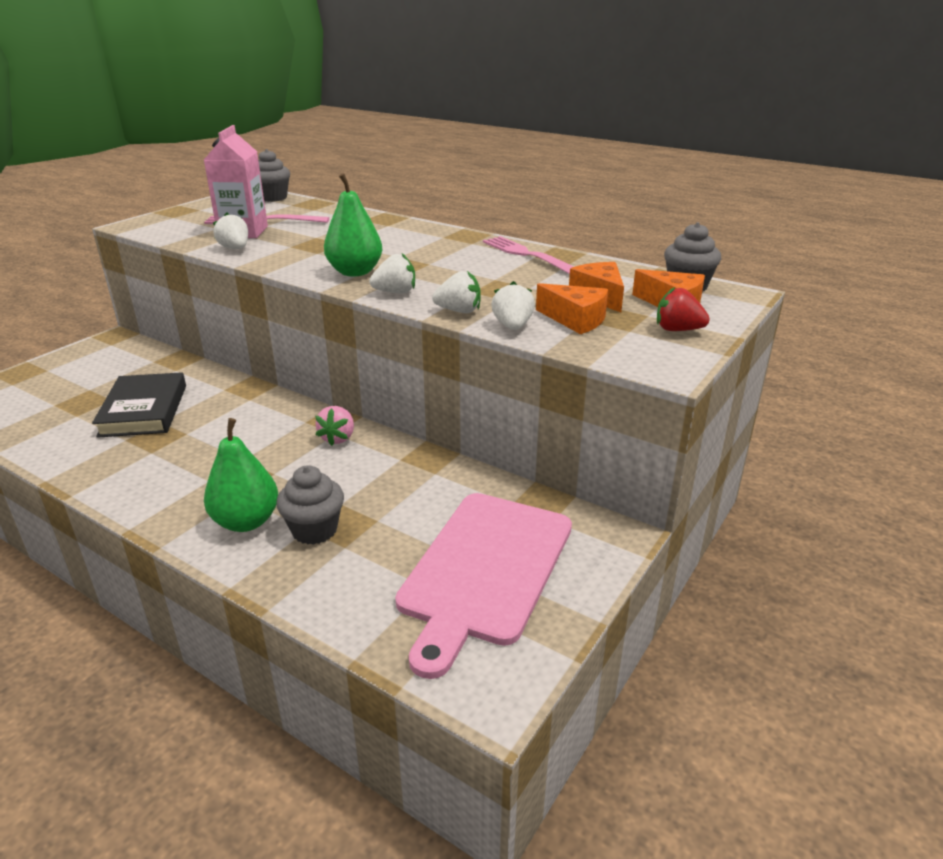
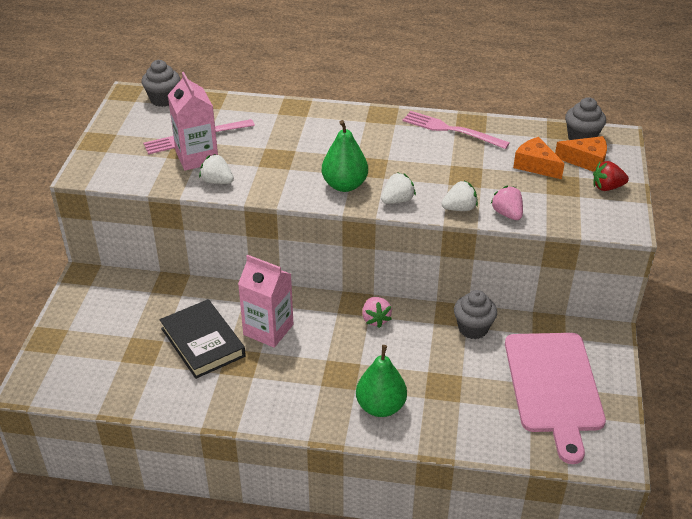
camera: 25 degrees left, 10 degrees up
grey cupcake [276,465,344,545] -> grey cupcake moved to [454,290,497,339]
white strawberry [491,281,535,330] -> pink strawberry [490,186,523,220]
orange cheese [536,283,608,334] -> none
none -> pink carton [238,255,293,348]

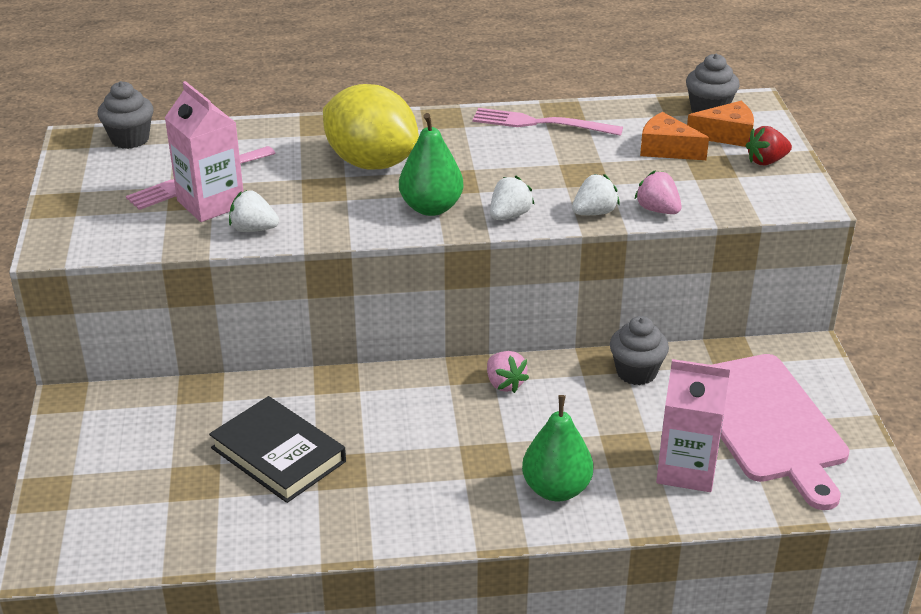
camera: 15 degrees left, 5 degrees down
pink carton [238,255,293,348] -> pink carton moved to [656,359,730,492]
none -> yellow lemon [323,84,419,170]

